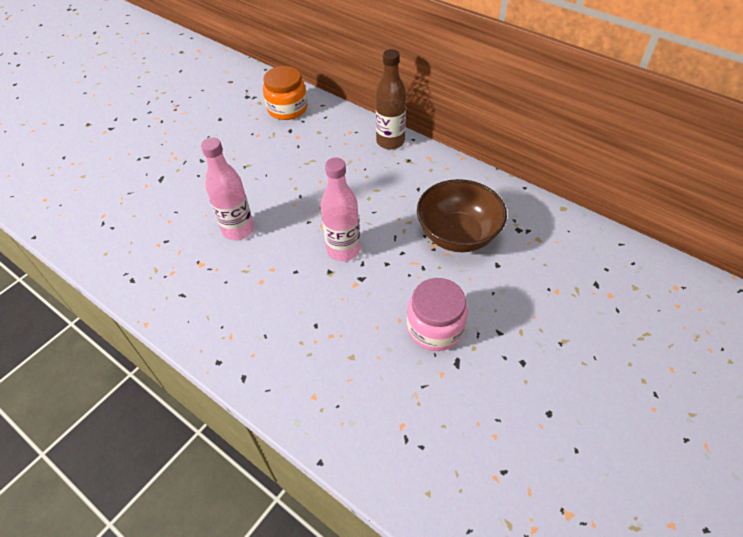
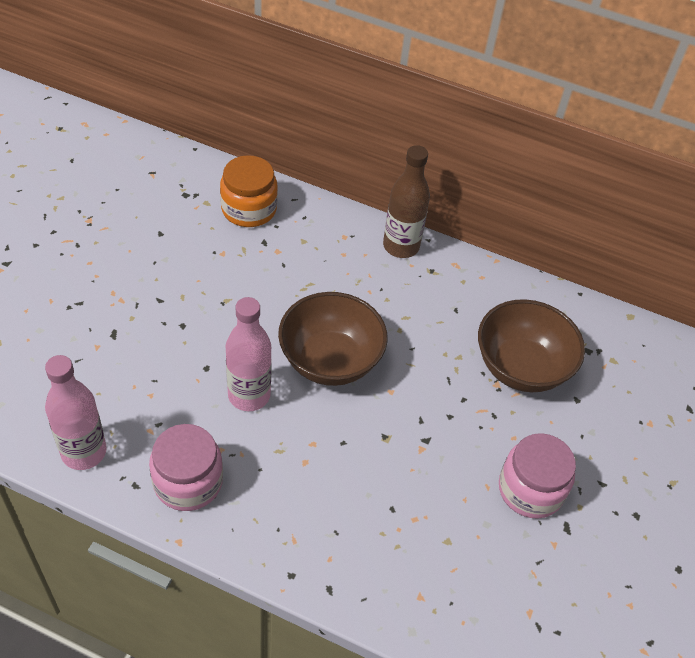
camera: 20 degrees left, 0 degrees up
pink bottle [321,158,360,261] -> pink bottle moved to [45,355,107,470]
none -> pink jar [149,424,223,511]
none -> brown bowl [278,292,388,386]

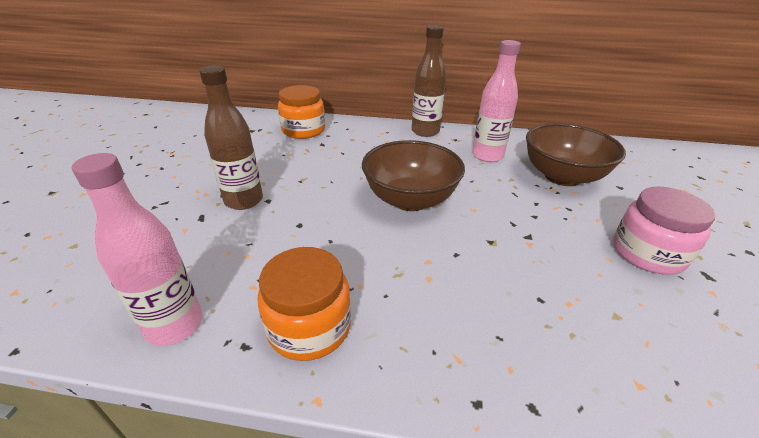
camera: 10 degrees left, 15 degrees down
pink jar [149,424,223,511] -> orange jar [258,247,351,361]
pink bottle [226,297,272,411] -> pink bottle moved to [472,40,521,162]
none -> brown bottle [199,65,263,210]

